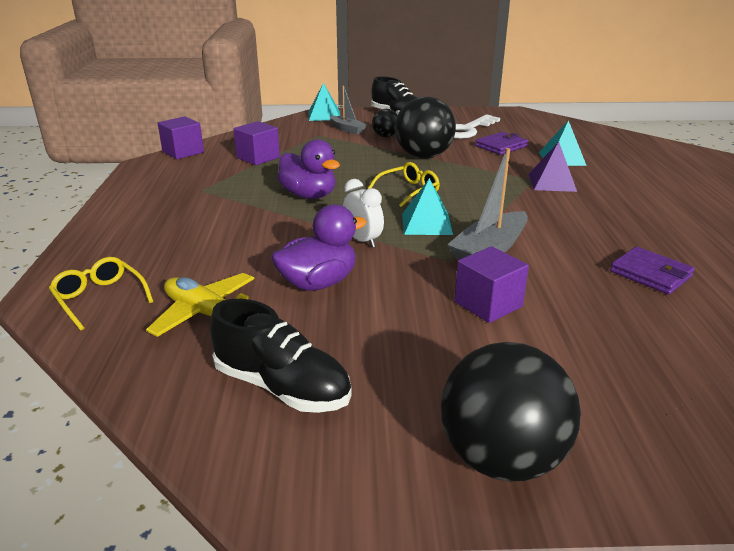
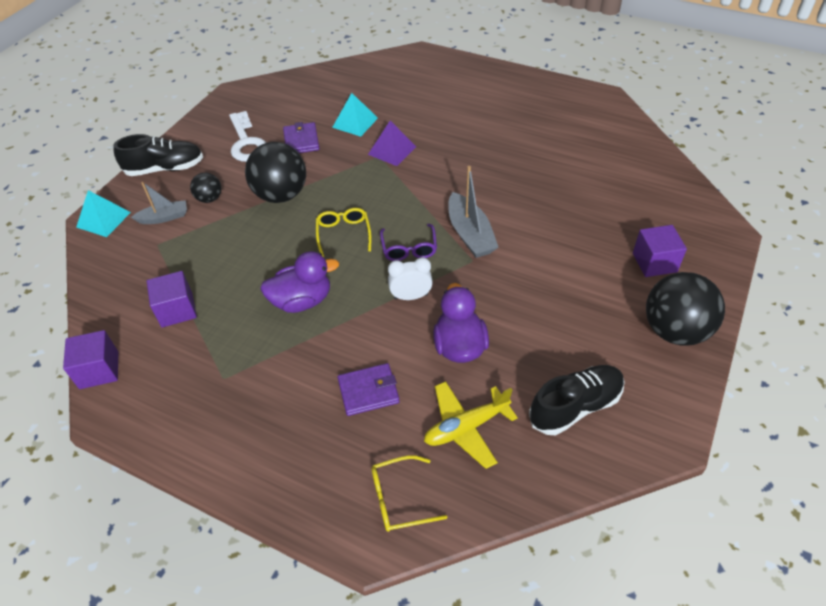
camera: 60 degrees left, 20 degrees up
turquoise pyramid [402,178,453,235] -> purple glasses [380,224,437,261]
purple cube [454,246,529,323] -> purple cube moved to [633,225,687,277]
purple wallet [610,247,695,294] -> purple wallet moved to [337,363,400,416]

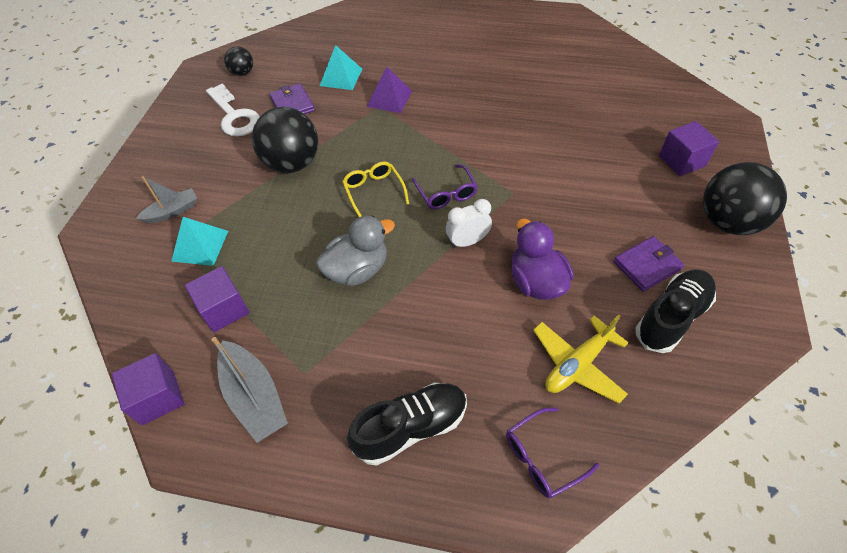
camera: 15 degrees left, 5 degrees up
turquoise pyramid [76,190,131,237] -> turquoise pyramid moved to [171,217,228,266]
black shoe [113,134,203,176] -> black shoe moved to [347,383,467,465]
black ball [190,173,221,203] -> black ball moved to [224,46,253,76]
purple duck [260,251,339,313] -> grey duck [316,215,395,286]
purple wallet [337,363,400,416] -> purple wallet moved to [613,236,684,292]
yellow glasses [371,455,447,532] -> purple glasses [506,408,600,498]
grey boat [448,166,499,258] -> grey boat moved to [212,337,288,443]

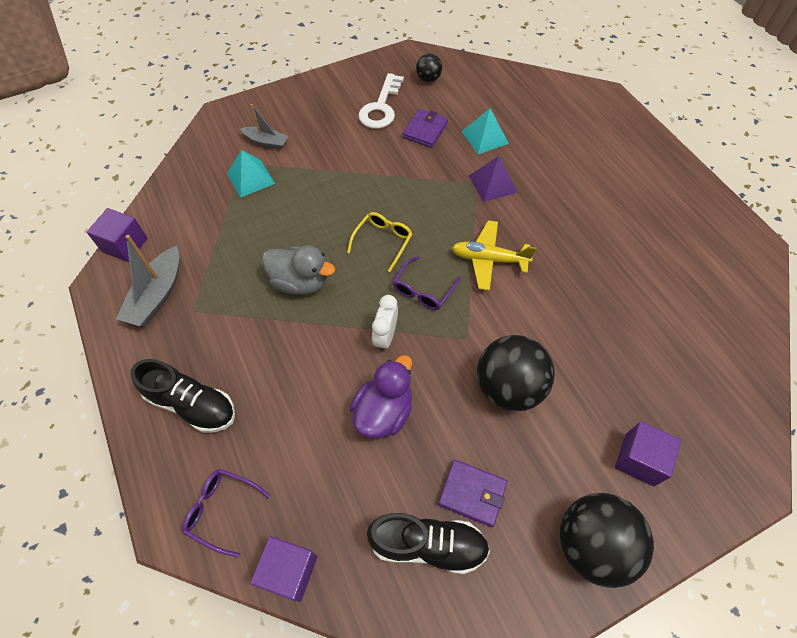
camera: 50 degrees right, 5 degrees up
purple cube [185,266,250,332] -> purple cube moved to [250,536,317,602]
black ball [252,107,318,173] -> black ball moved to [477,335,555,411]
white clock [446,199,492,248] -> white clock turned 105 degrees counterclockwise [372,295,398,352]
yellow plane [533,314,628,404] -> yellow plane moved to [452,220,536,291]

